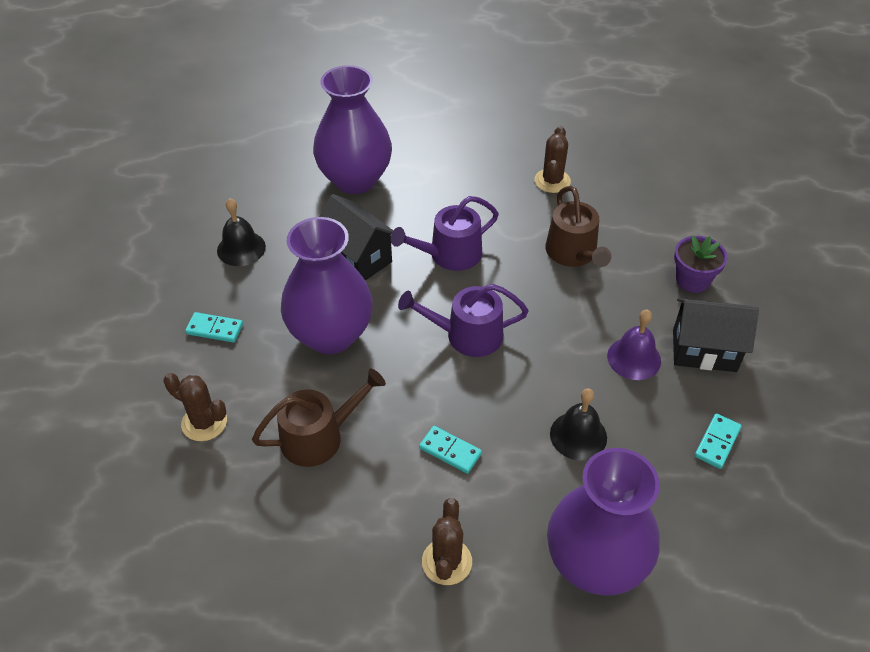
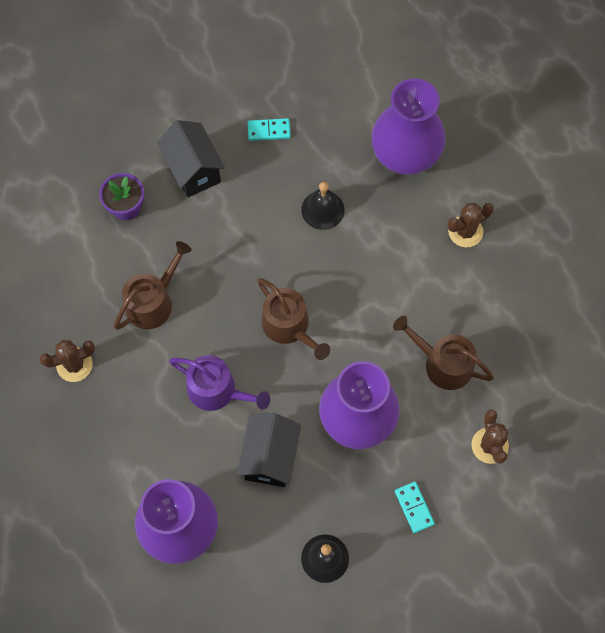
camera: 125 degrees left, 20 degrees up
purple watering can [398,284,528,357] -> brown watering can [257,278,330,360]
turquoise domino [419,426,482,474] -> none
purple bell [607,310,661,380] -> none

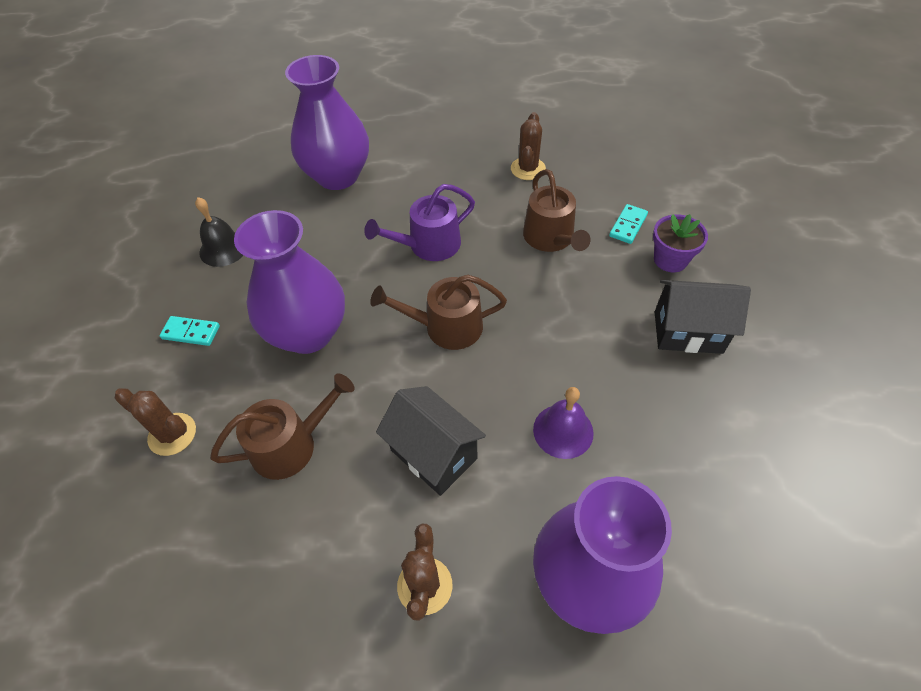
camera: 125 degrees right, 15 degrees down
black house [237,413,301,487] -> black house moved to [376,386,486,496]
turquoise domino [247,118,290,141] -> turquoise domino moved to [609,204,648,244]
black bell [301,182,345,230] -> purple bell [533,387,594,459]

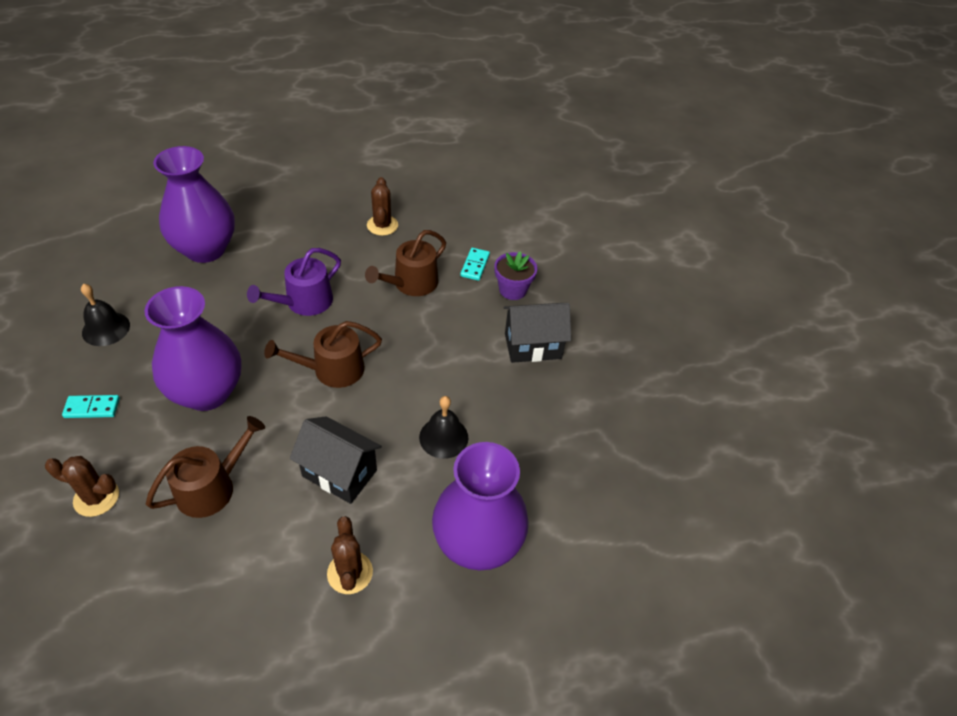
camera: 20 degrees left, 5 degrees down
brown watering can [523,169,590,252] -> brown watering can turned 75 degrees clockwise [365,230,446,296]
purple bell [533,387,594,459] -> black bell [419,396,468,459]

